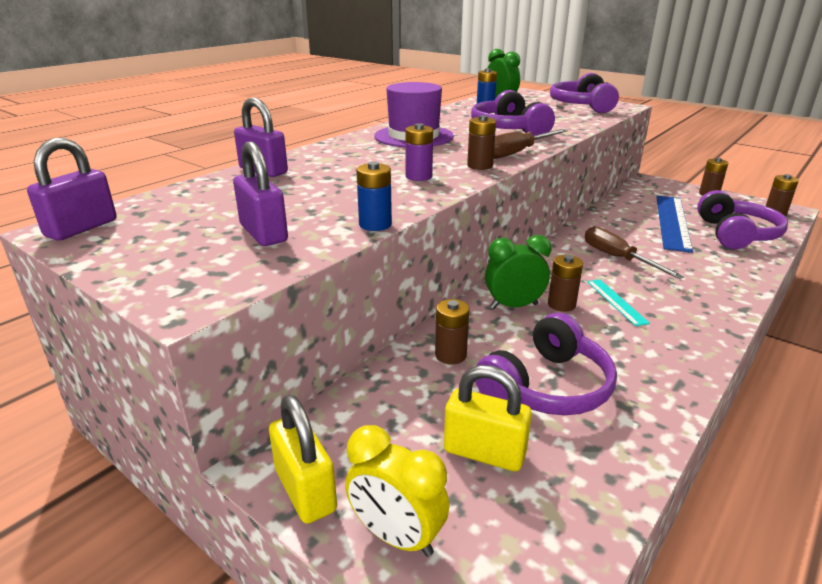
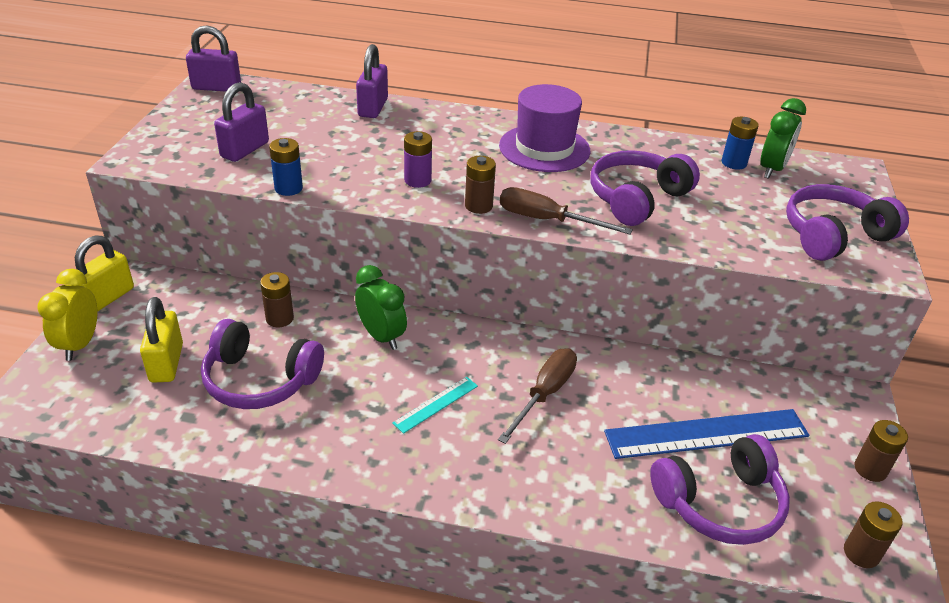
camera: 60 degrees right, 10 degrees up
brown battery [548,255,583,312] -> none

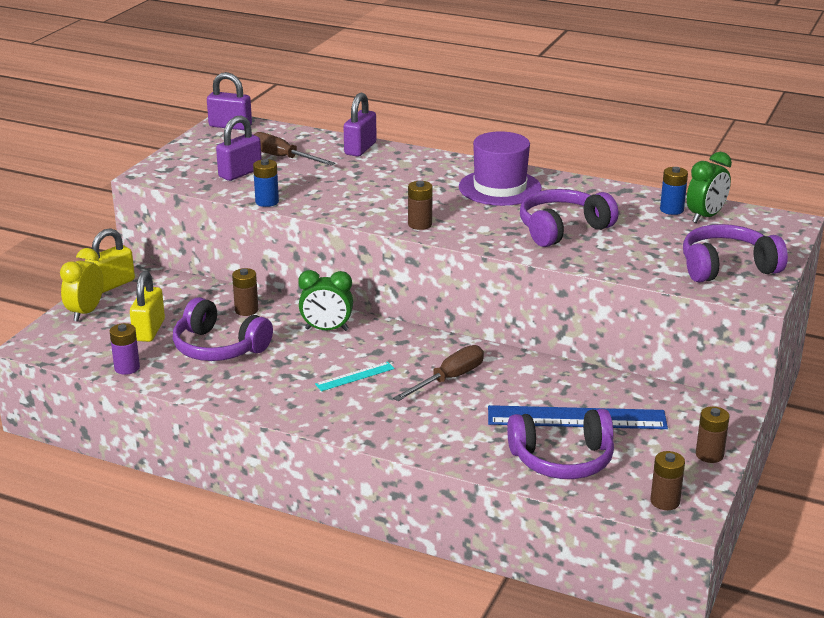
camera: 15 degrees right, 10 degrees down
green clock [355,265,407,350] -> green clock turned 120 degrees clockwise [298,270,353,331]
purple battery [404,131,432,188] -> purple battery moved to [110,323,140,375]
brown screwdriver [500,187,633,234] -> brown screwdriver moved to [254,132,335,166]

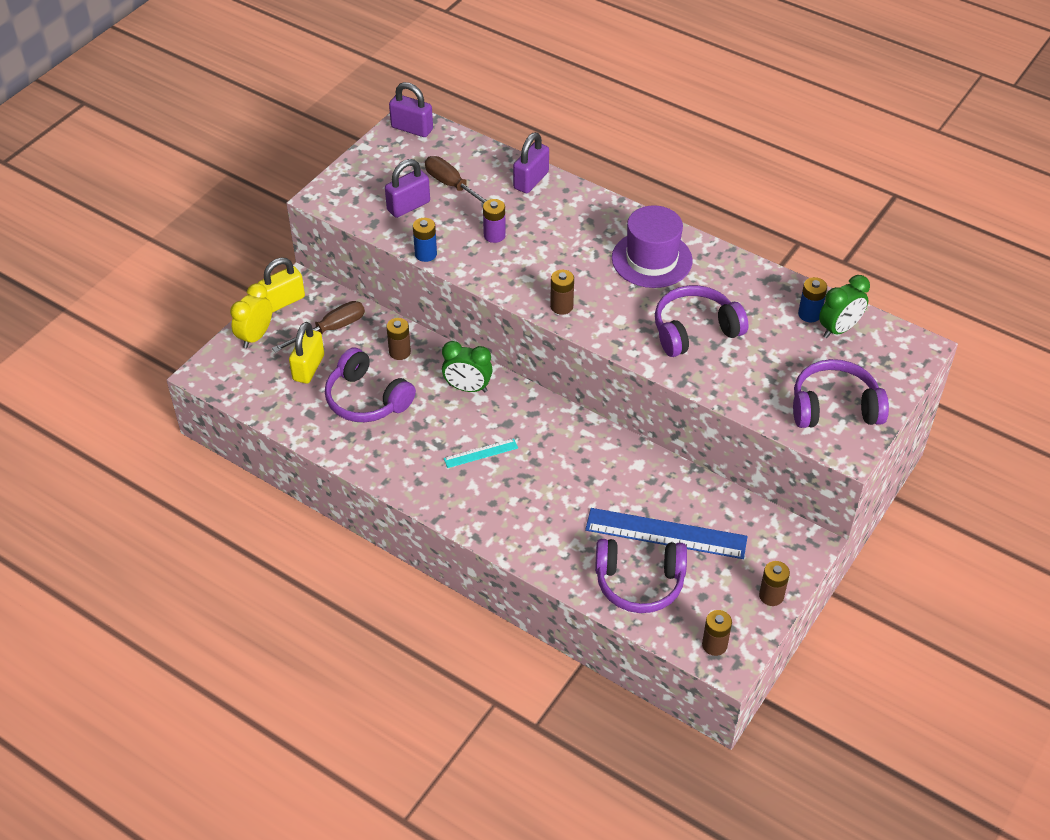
camera: 10 degrees right, 20 degrees up
purple battery [110,323,140,375] -> purple battery moved to [483,199,506,243]
brown screwdriver [393,345,484,401] -> brown screwdriver moved to [272,301,365,352]

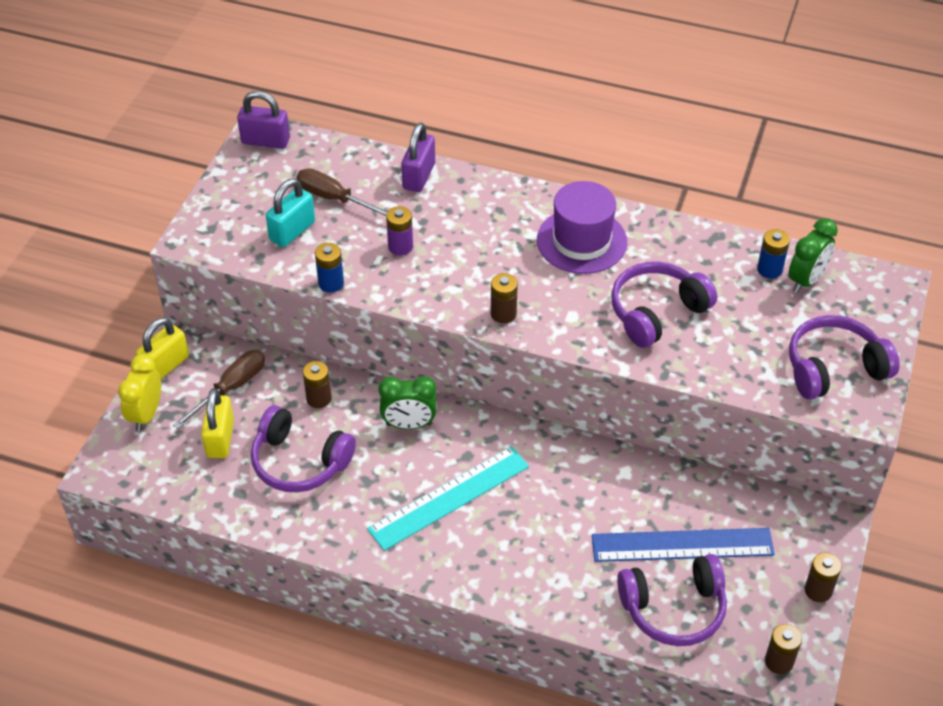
camera: 15 degrees left, 0 degrees up
purple padlock [385,159,430,218] -> turquoise padlock [266,178,315,247]
turquoise ruler [444,438,518,468] -> turquoise ruler [367,446,529,551], size x2.05

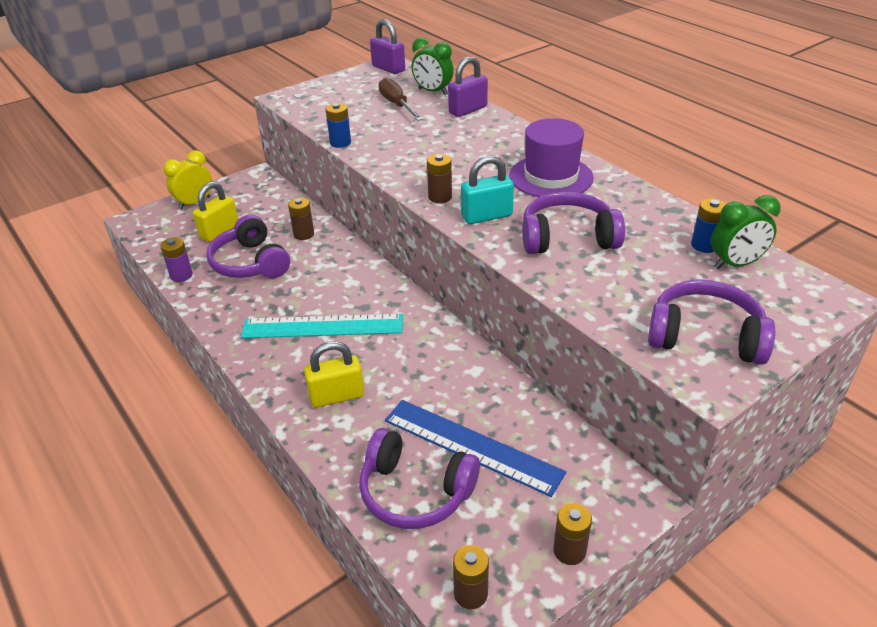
camera: 35 degrees right, 10 degrees down
yellow padlock [136,317,189,379] -> yellow padlock moved to [304,341,364,408]
brown screwdriver [173,350,265,429] -> none
turquoise padlock [266,178,315,247] -> turquoise padlock moved to [461,155,514,224]
green clock [378,376,437,429] -> green clock moved to [412,37,454,95]
purple battery [386,206,413,256] -> purple battery moved to [160,237,193,282]

